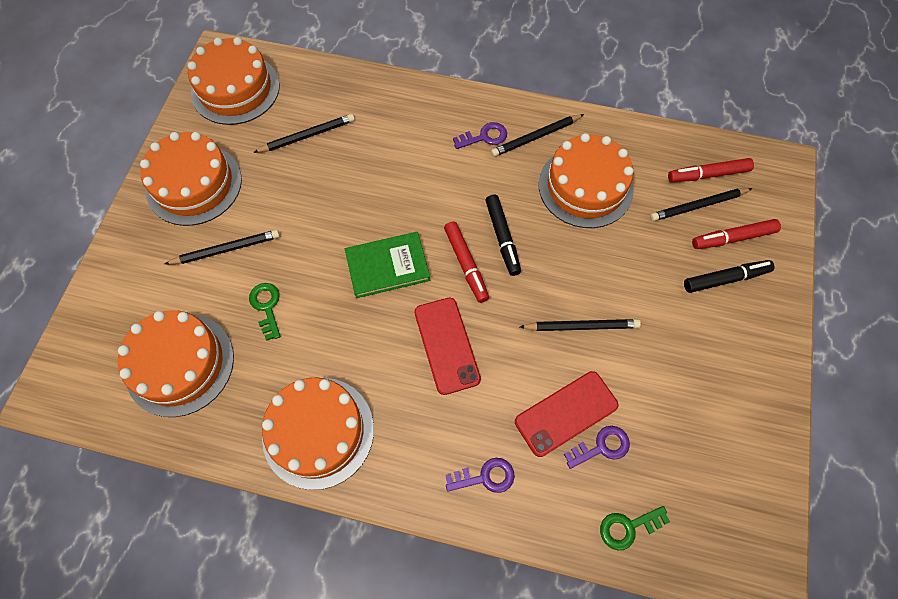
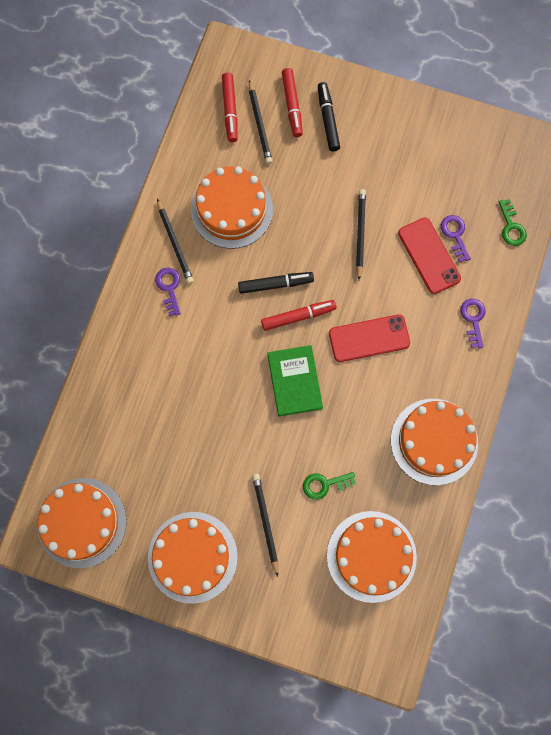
camera: 85 degrees left, 10 degrees up
black pencil [253,114,355,153] -> none

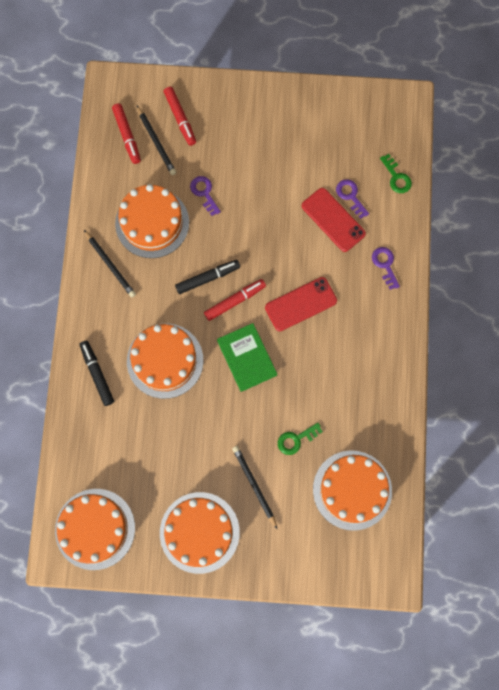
camera: 15 degrees left, 0 degrees up
purple key [155,268,181,316] -> purple key moved to [190,176,221,216]
black marker [318,82,340,151] -> black marker moved to [79,341,114,406]
black pencil [356,189,366,280] -> none
orange cake [391,399,478,485] -> orange cake moved to [127,324,203,399]

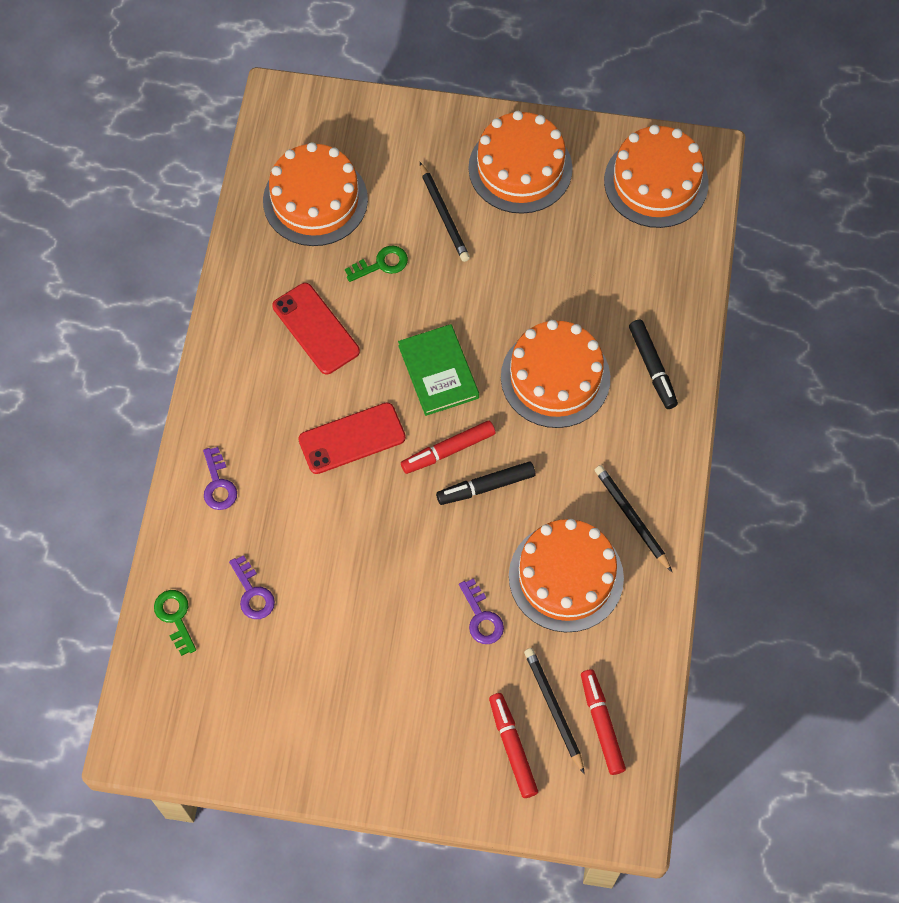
camera: 175 degrees left, 10 degrees down
red phone [302,188,366,252] -> red phone moved to [272,283,360,375]

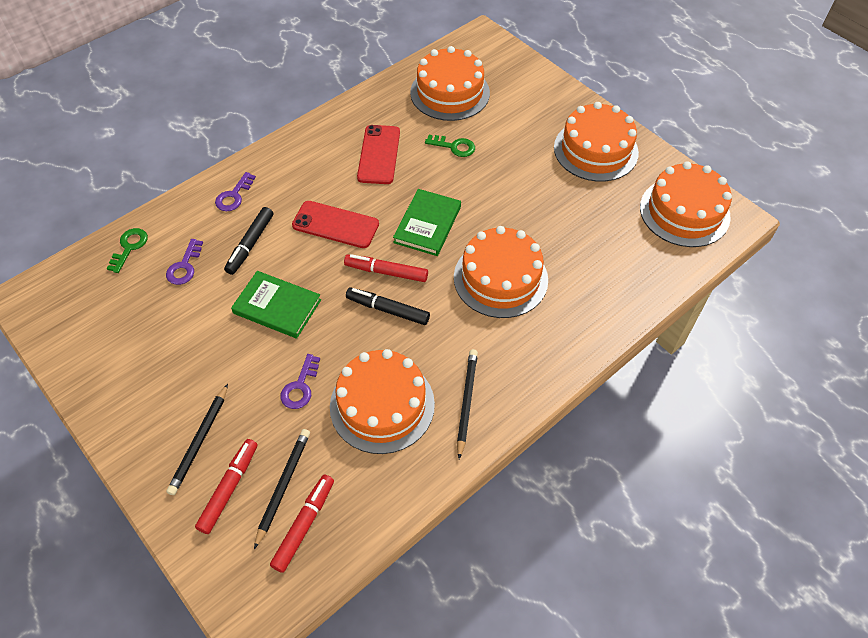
camera: 40 degrees right, 10 degrees down
black pencil [420,162,470,262] -> black pencil moved to [167,384,228,495]
black marker [629,320,678,409] -> black marker moved to [224,207,273,275]
none -> green book [231,271,321,338]

